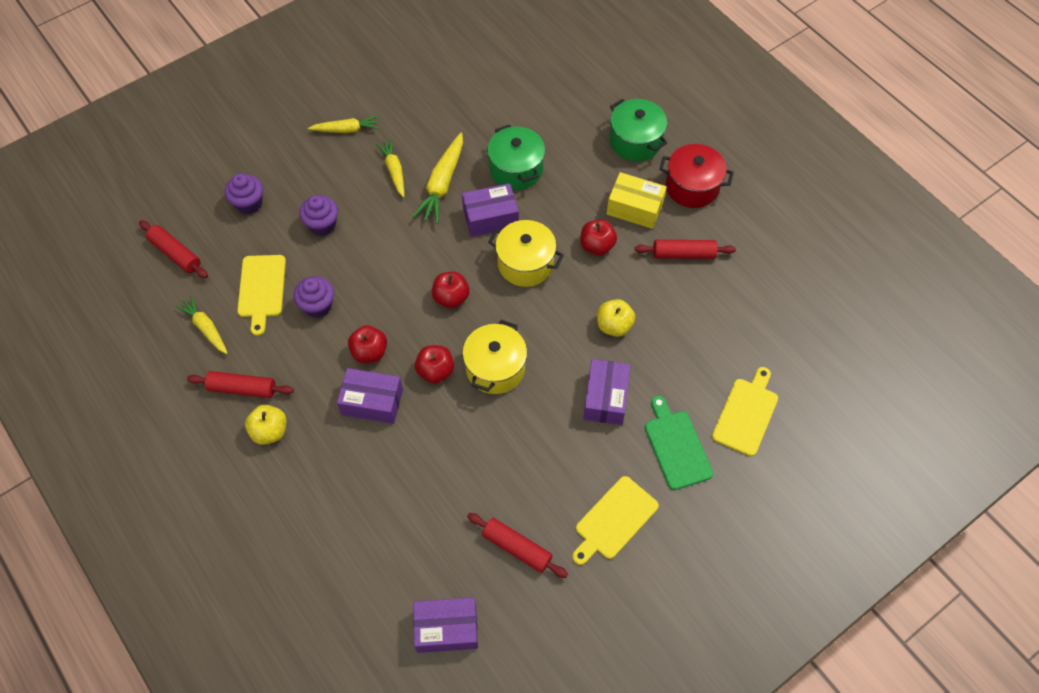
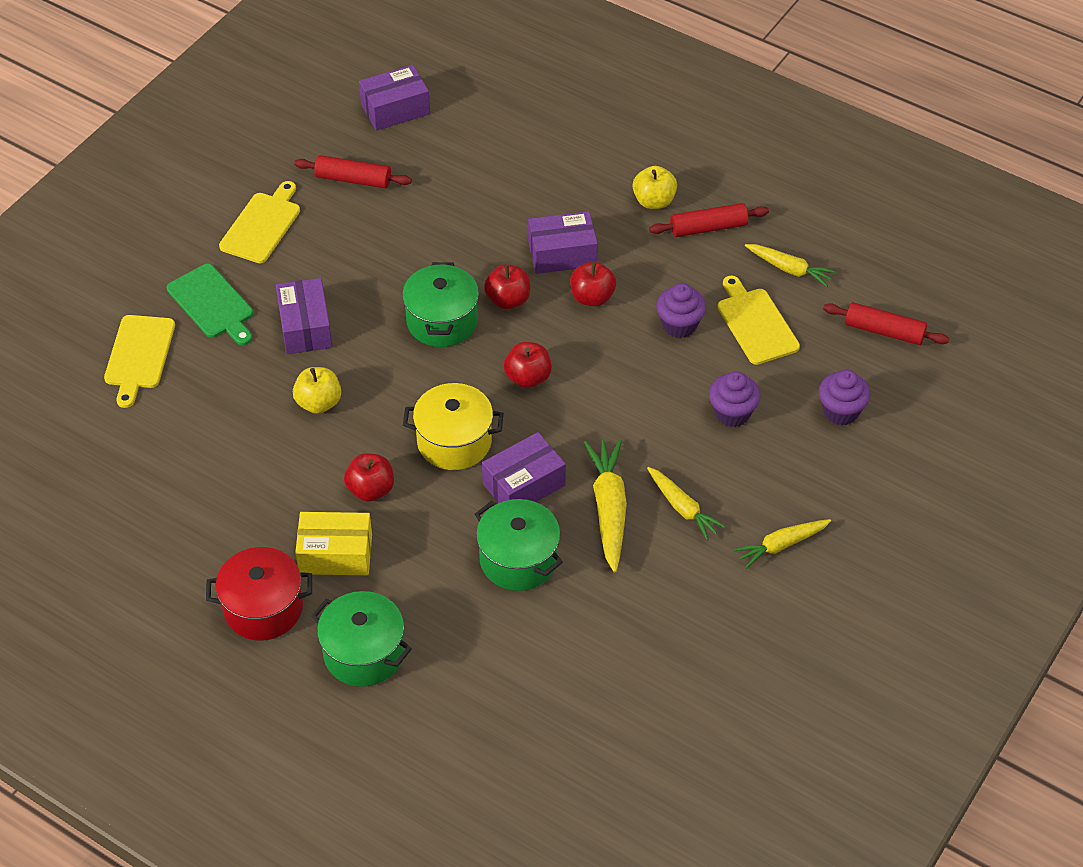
camera: 160 degrees right, 10 degrees down
yellow pot [462,320,527,394] -> green pot [402,262,479,347]
red rolling pin [635,240,736,259] -> none

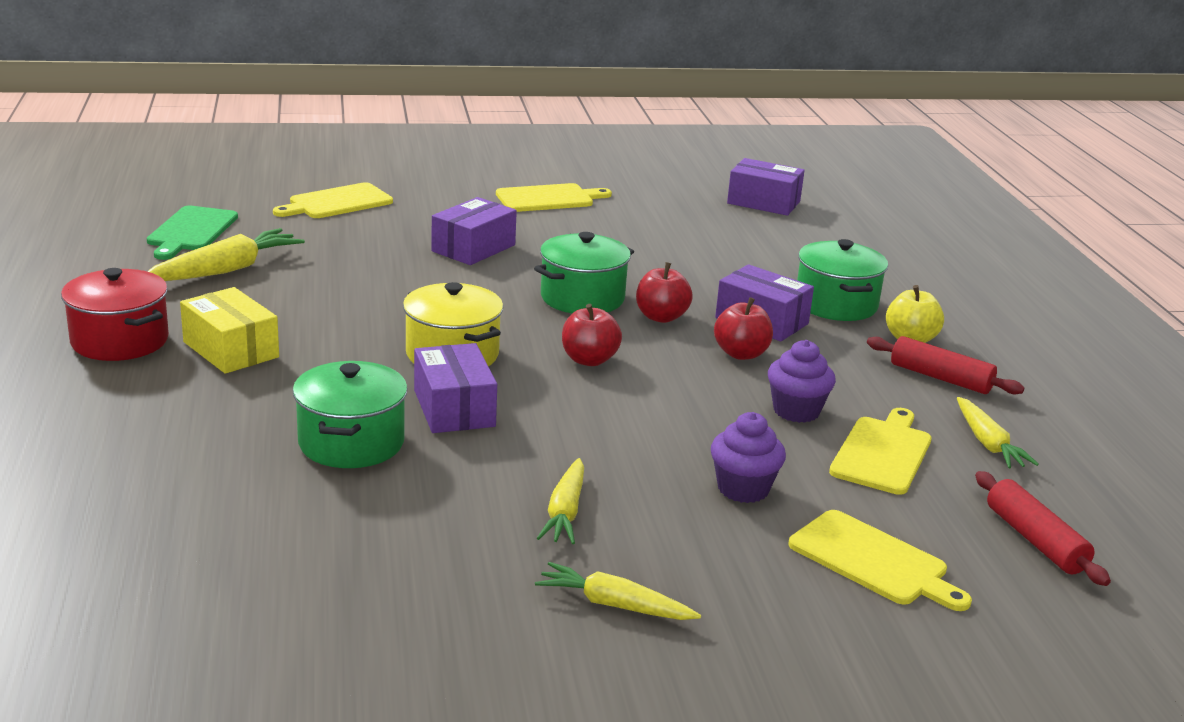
camera: 45 degrees right, 25 degrees down
green cutting board [167,264,253,345] -> green cutting board moved to [147,206,238,260]
yellow apple [293,367,341,414] -> none
red rolling pin [294,155,412,188] -> none
green pot [311,591,412,687] -> green pot moved to [797,239,888,321]
red apple [344,453,394,502] -> none
purple box [482,432,566,503] -> purple box turned 60 degrees clockwise [414,343,497,433]
yellow carrot [584,439,627,573] -> yellow carrot moved to [147,228,305,281]
purple cupcake [819,370,871,425] -> yellow cutting board [788,510,972,611]

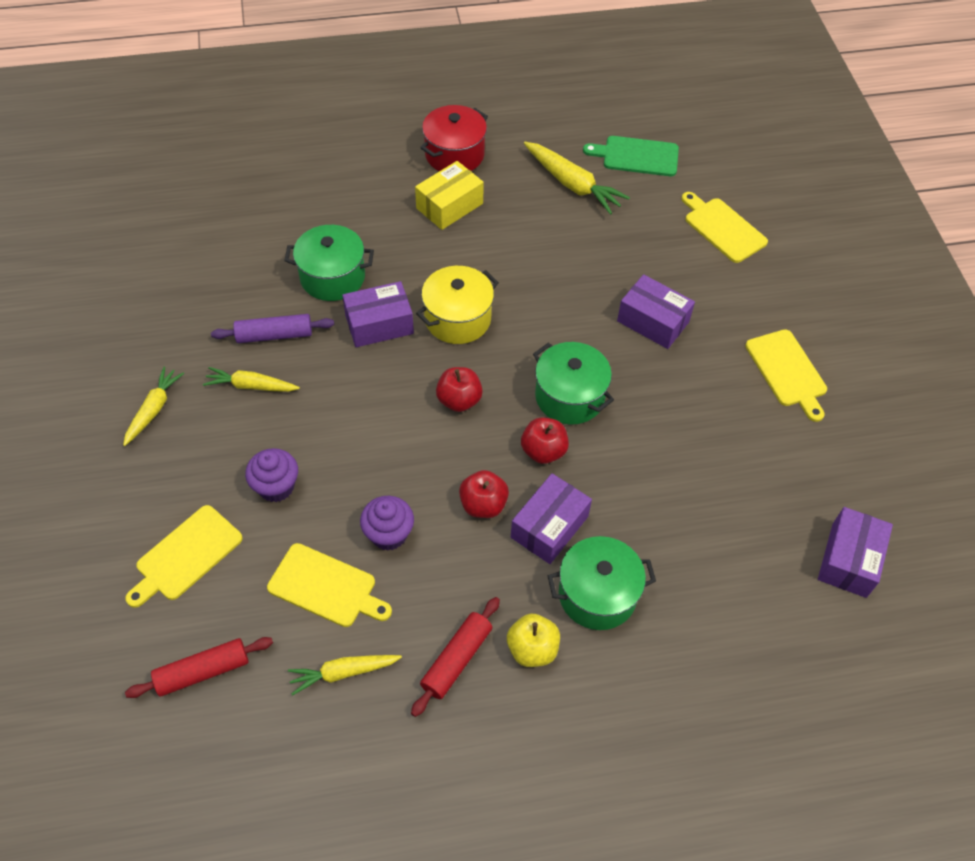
camera: 90 degrees right, 30 degrees up
none -> purple rolling pin [211,314,334,343]

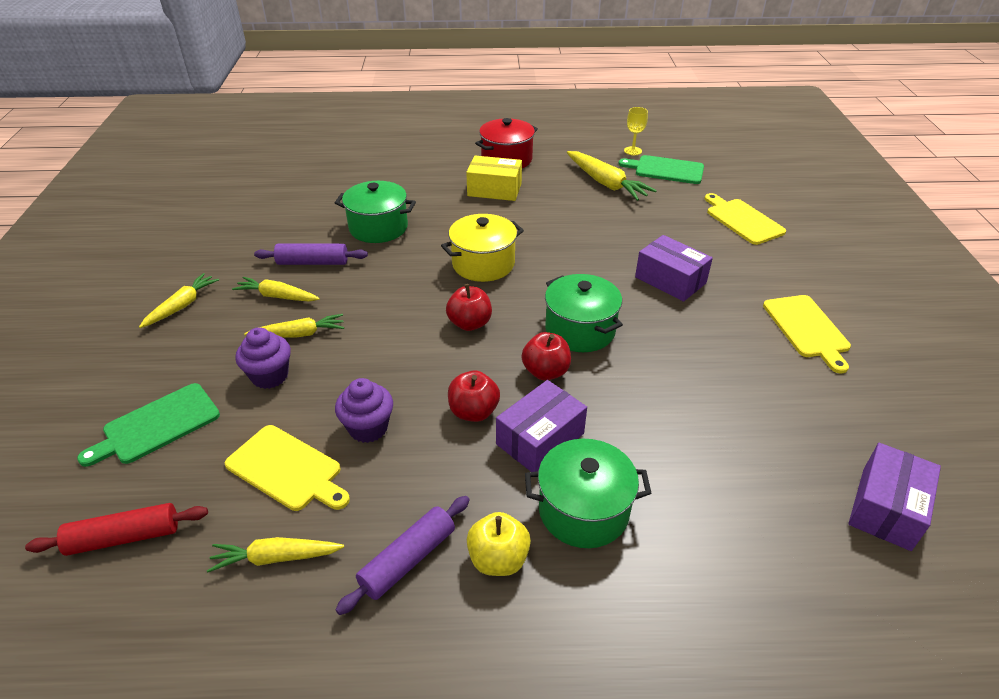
camera: 10 degrees right, 15 degrees down
yellow cutting board [125,505,243,608] -> green cutting board [77,383,220,467]
purple box [342,281,414,347] -> none
red rolling pin [411,597,500,717] -> purple rolling pin [335,496,470,615]
yellow box [415,161,484,230] -> yellow box turned 45 degrees clockwise [466,156,522,201]
none -> yellow carrot [244,314,344,338]
none -> yellow goblet [624,107,648,155]

